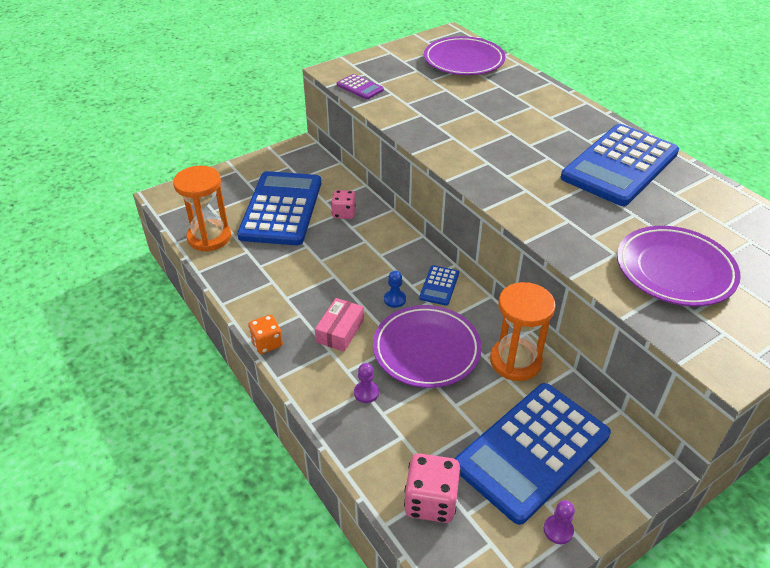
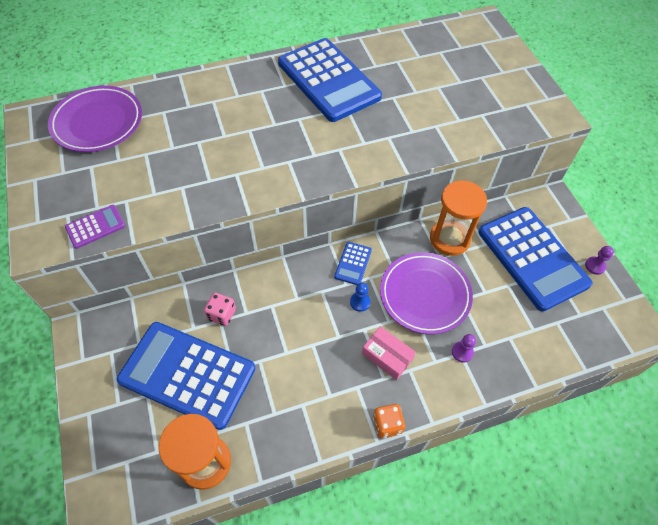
camera: 75 degrees left, 15 degrees up
pink dice [404,453,461,523] -> none
blue calculator [419,265,459,306] -> blue calculator turned 75 degrees clockwise [334,242,372,285]
purple plate [617,226,741,306] -> none

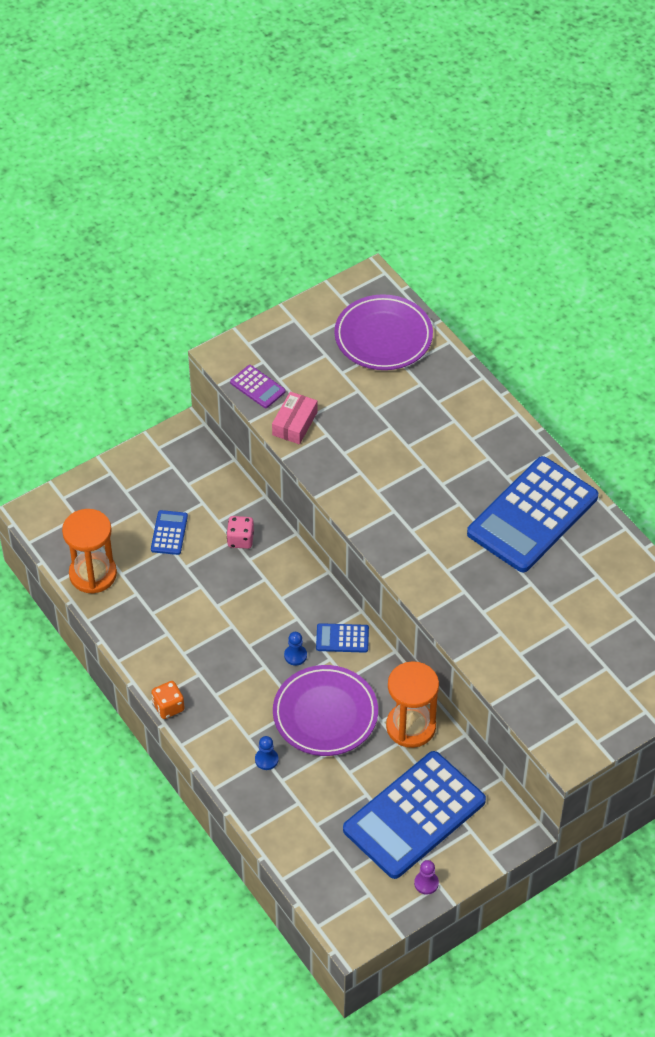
camera: 75 degrees right, 5 degrees down
blue calculator [117,322,255,430] -> blue calculator [151,510,188,555], size x0.42
pink box [362,326,416,380] -> pink box moved to [272,392,317,444]
purple pawn [452,334,476,363] -> blue pawn [255,736,278,770]

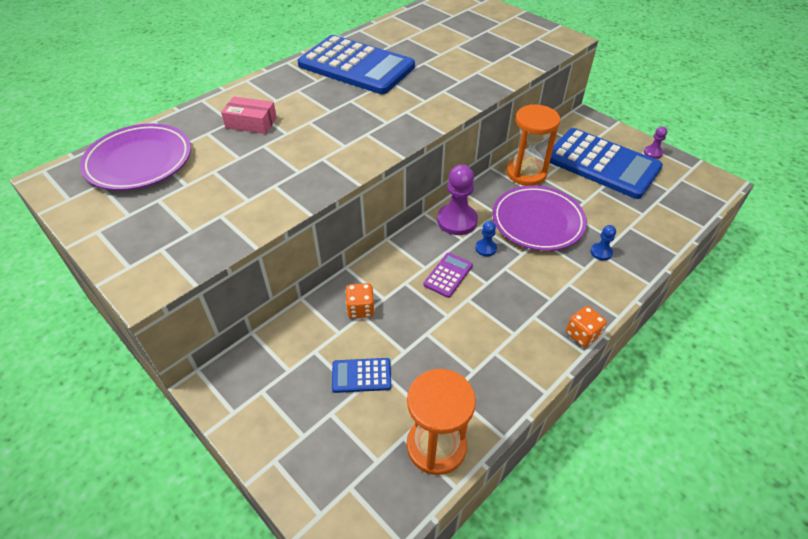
camera: 100 degrees left, 5 degrees down
pink dice [227,516,254,549] -> orange dice [345,283,375,319]
purple calculator [230,365,285,408] -> purple calculator moved to [423,253,473,298]
pink box [272,392,317,444] -> pink box moved to [221,96,277,134]
blue calculator [316,623,369,653] -> purple pawn [437,165,478,235]

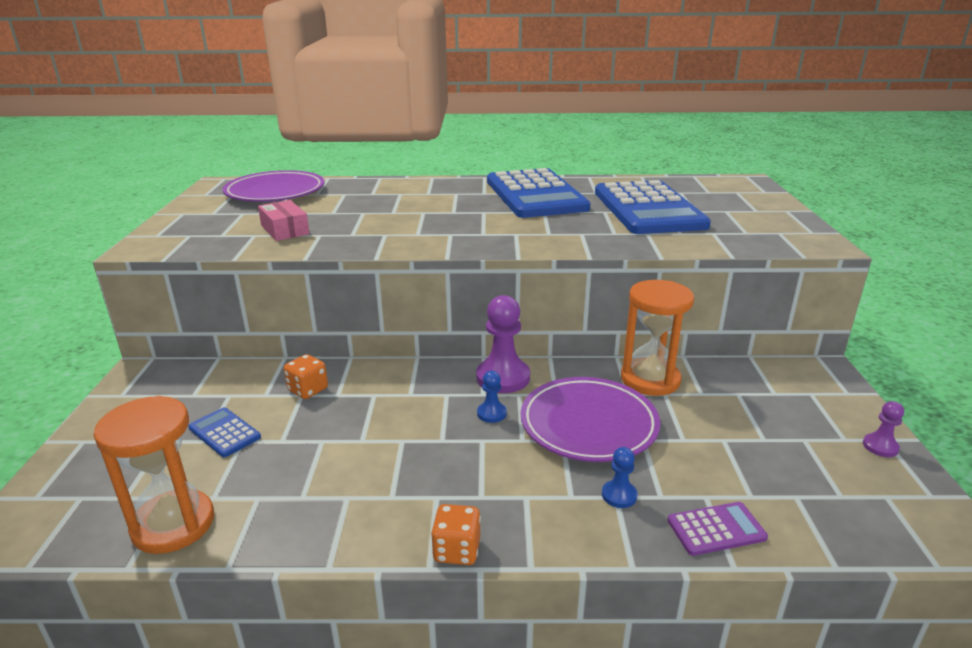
camera: 45 degrees right, 20 degrees down
pink box [221,96,277,134] -> pink box moved to [258,200,310,241]
purple calculator [423,253,473,298] -> purple calculator moved to [667,502,768,556]
blue calculator [550,128,663,199] -> blue calculator moved to [595,180,711,234]

